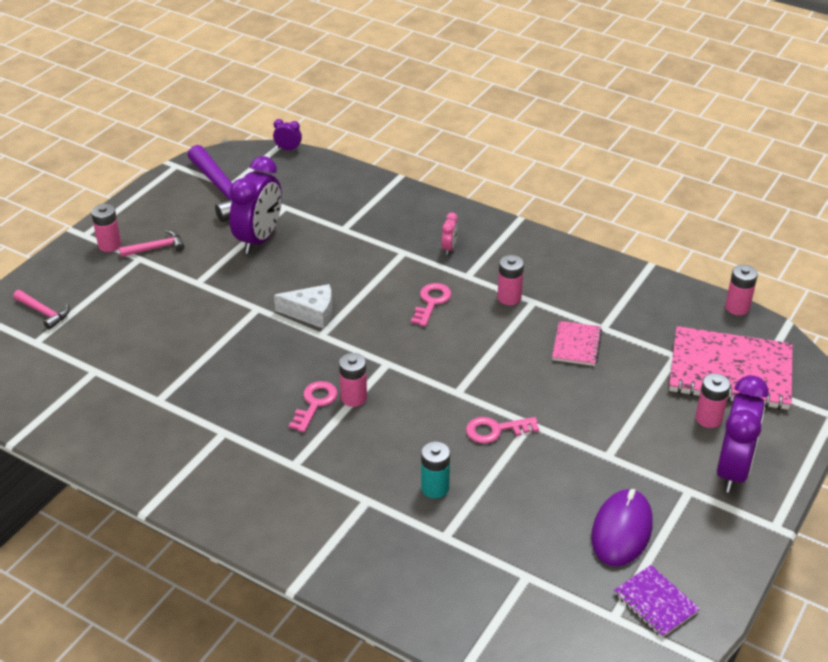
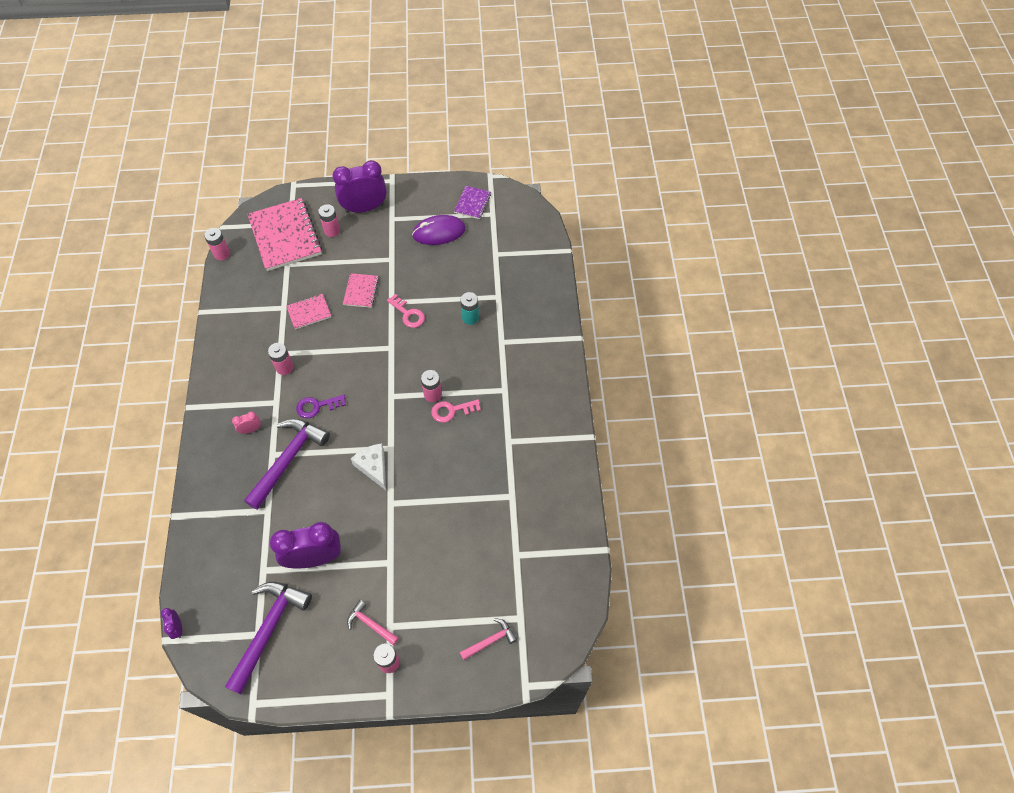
camera: 125 degrees left, 20 degrees up
pink hammer [13,290,70,330] -> pink hammer turned 60 degrees clockwise [460,618,517,660]
pink key [411,283,452,327] -> purple key [296,394,346,418]
none -> purple hammer [244,419,330,510]
none -> pink notebook [343,273,379,308]

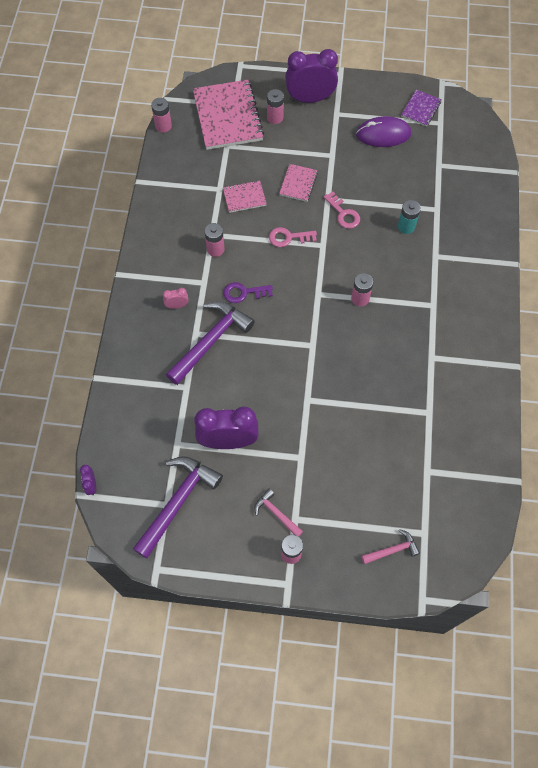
camera: 10 degrees right, 5 degrees up
white cheese [351,443,386,490] -> none
pink key [431,399,481,423] -> pink key moved to [269,227,317,247]

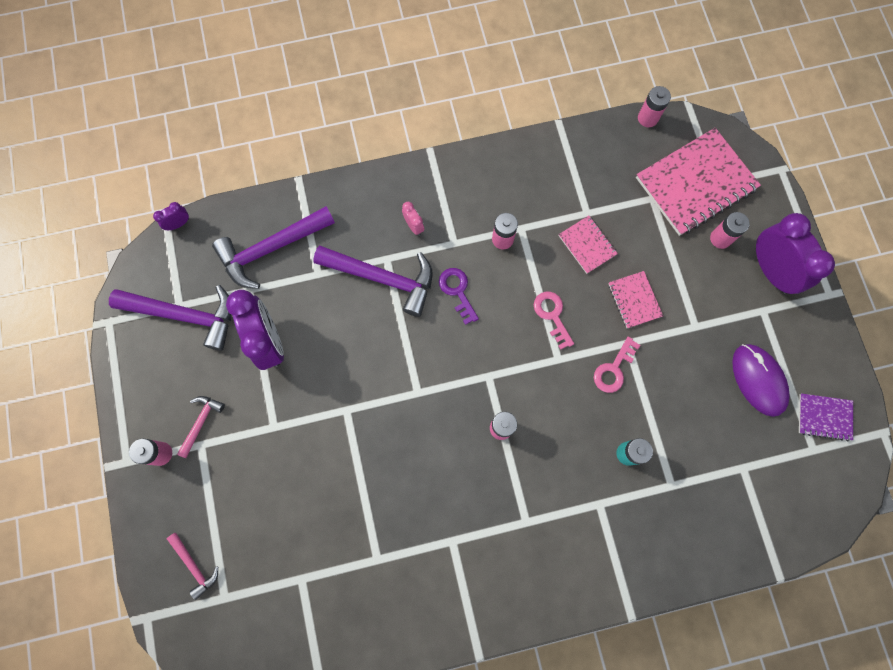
camera: 70 degrees right, 10 degrees up
pink notebook [279,164,318,202] -> pink notebook turned 75 degrees clockwise [609,271,663,328]
none -> purple hammer [212,206,335,289]

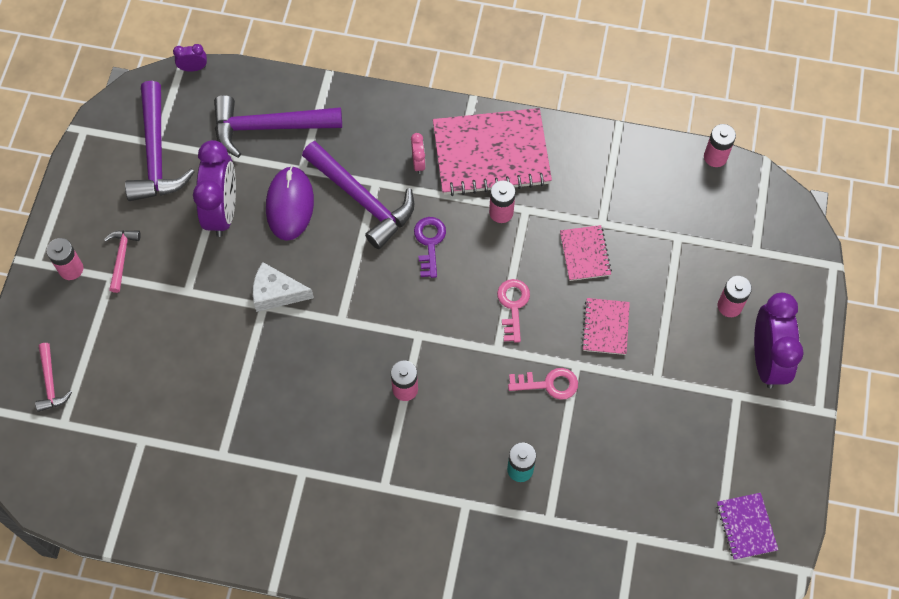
camera: 25 degrees right, 10 degrees down
purple hammer [109,285,232,351] -> purple hammer turned 45 degrees clockwise [125,81,194,201]
pink hammer [177,396,225,458] -> pink hammer turned 45 degrees counterclockwise [104,230,141,293]
pink key [594,337,640,393] -> pink key turned 150 degrees counterclockwise [508,368,578,400]
pink notebook [636,128,761,236] -> pink notebook moved to [433,108,552,196]
purple mouse [732,344,790,417] -> purple mouse moved to [266,166,314,241]
purple notebook [799,393,853,441] -> purple notebook turned 45 degrees clockwise [716,493,778,560]
none -> white cheese [253,262,314,312]

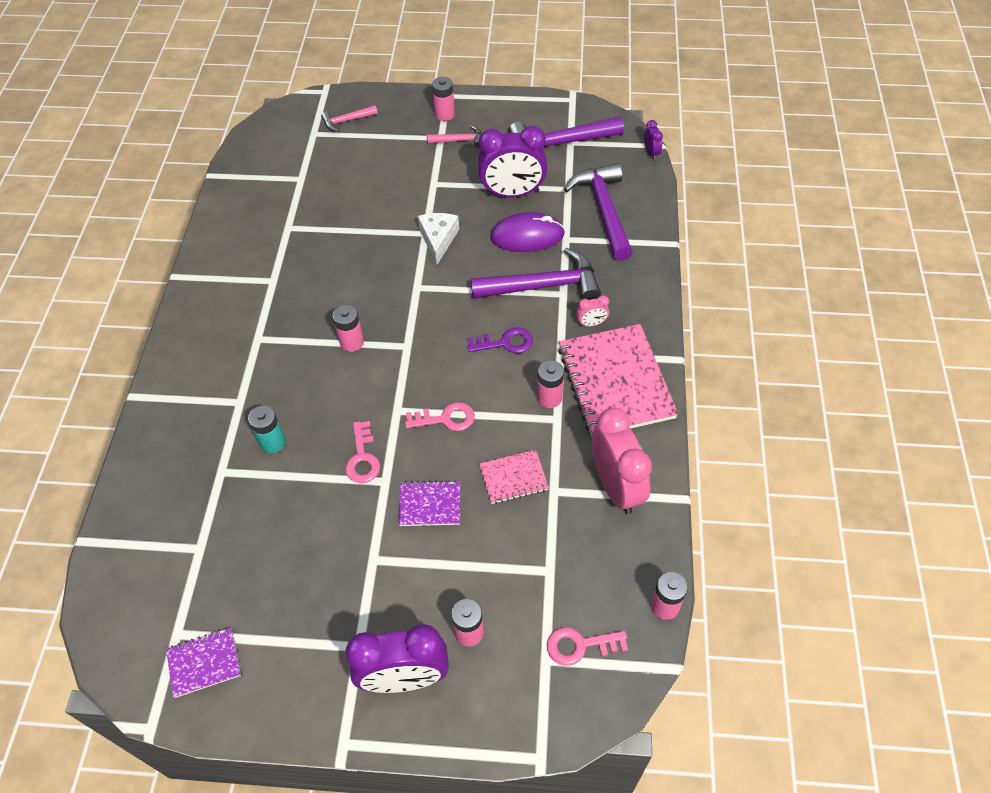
camera: 85 degrees right, 10 degrees down
purple hammer [302,141,414,249] -> purple hammer turned 135 degrees counterclockwise [471,248,601,300]
pink notebook [581,298,630,355] -> purple notebook [399,480,460,526]
none -> pink key [547,627,628,666]
none -> pink clock [592,407,652,514]

